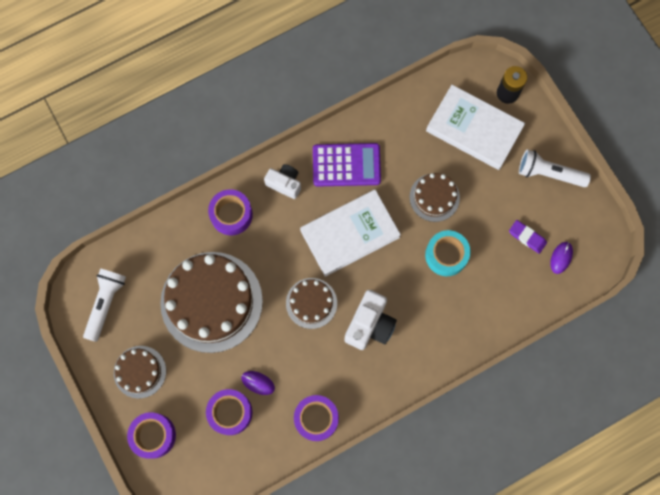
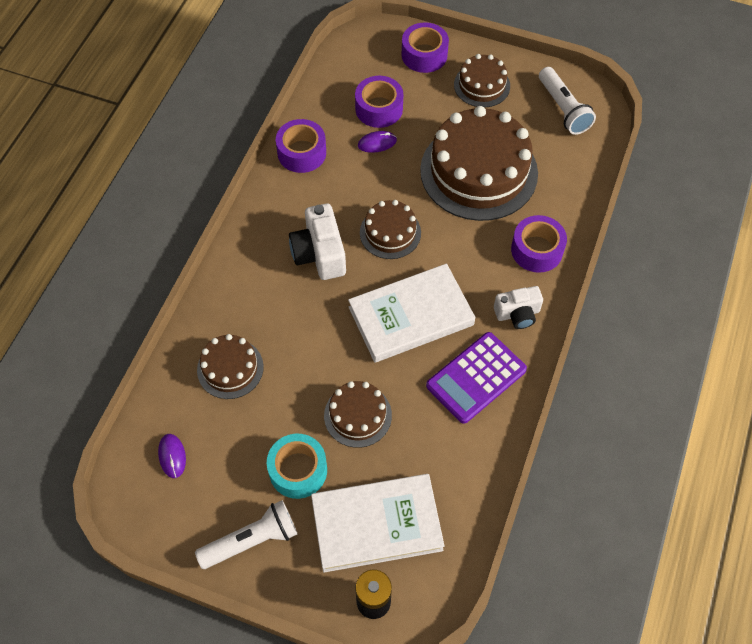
camera: 140 degrees right, 15 degrees down
white book [300,190,401,277] -> white book turned 45 degrees clockwise [348,264,475,363]
turquoise tape [425,230,471,276] -> turquoise tape moved to [267,434,327,499]
purple eraser [509,220,547,254] -> none
none -> brown cake [197,334,264,399]

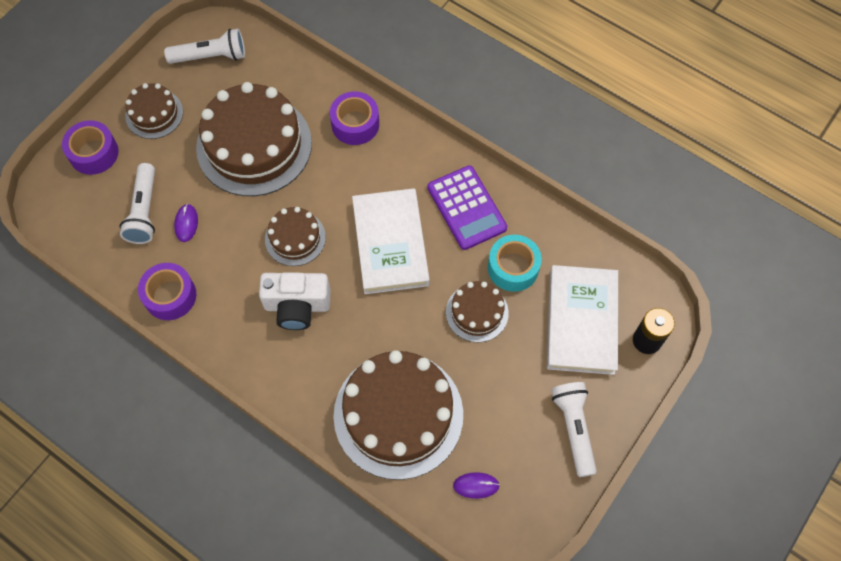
camera: 75 degrees left, 5 degrees up
brown cake [197,334,264,399] -> brown cake [333,350,463,480], size x1.98
turquoise tape [267,434,327,499] -> turquoise tape moved to [488,235,542,292]
purple tape [355,76,403,128] -> white flashlight [120,163,155,244]
white camera [494,286,543,329] -> none

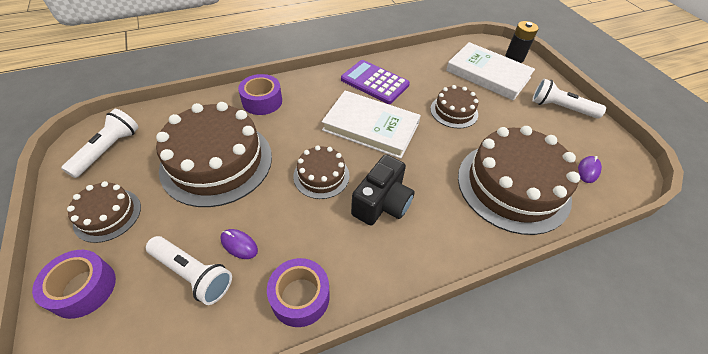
camera: 60 degrees left, 15 degrees down
white camera [259,272,331,330] -> black camera [351,154,415,226]
purple calculator [427,166,507,250] -> purple calculator turned 150 degrees counterclockwise [341,60,410,104]
turquoise tape [488,235,542,292] -> none

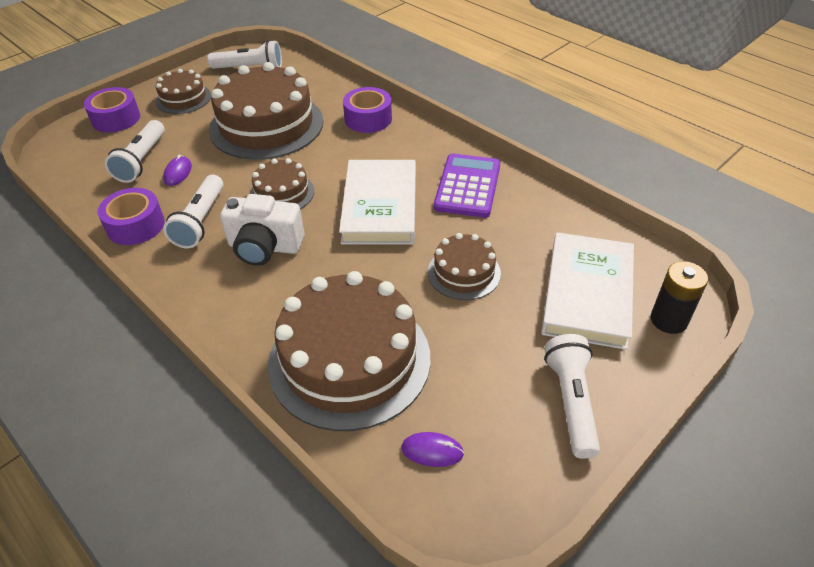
camera: 70 degrees right, 5 degrees down
black camera [351,154,415,226] -> white camera [220,194,304,266]
none -> white flashlight [163,175,224,248]

